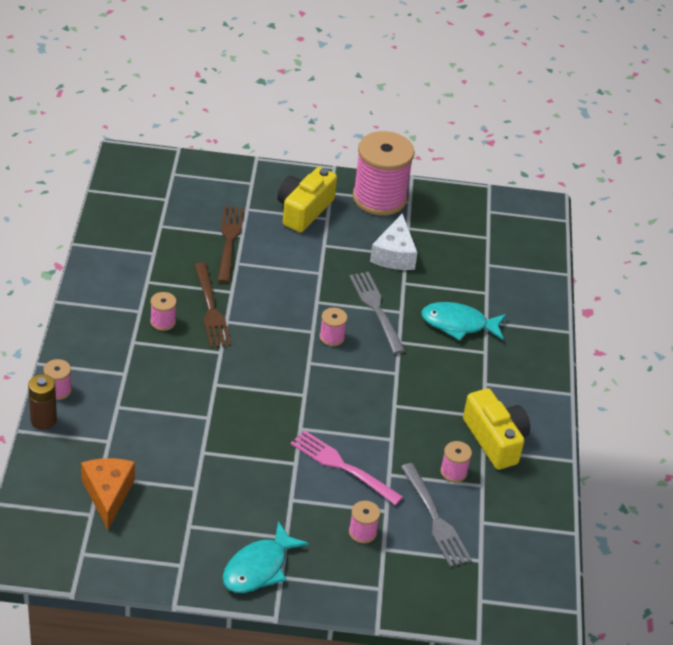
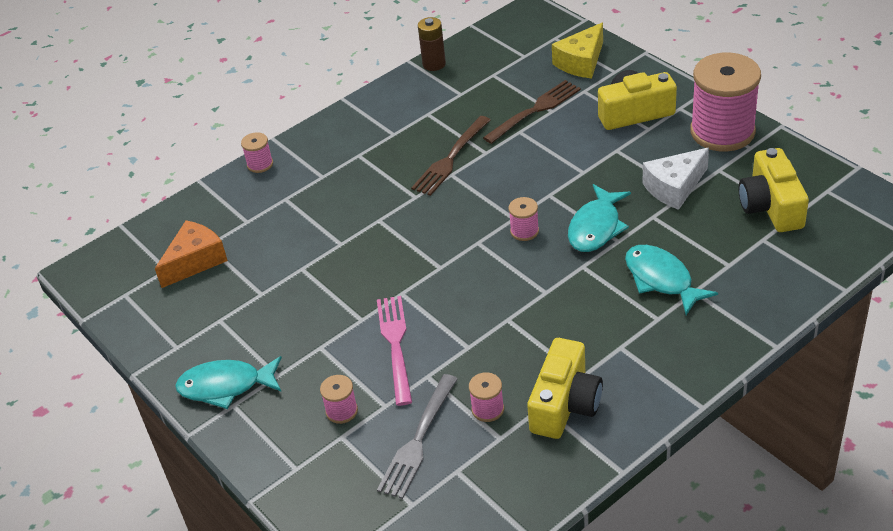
camera: 55 degrees right, 0 degrees up
brown battery [28,374,57,430] -> brown battery moved to [418,17,446,71]
pink spool [150,292,177,331] -> none
grey fork [349,272,405,354] -> turquoise fish [568,184,631,252]
none -> yellow cheese [552,22,603,78]
none -> yellow camera [739,148,809,232]

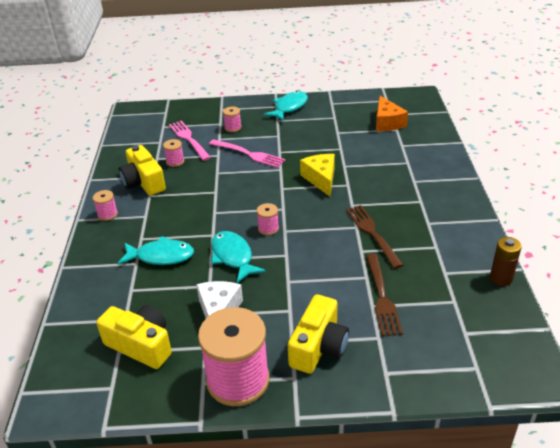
camera: 125 degrees right, 5 degrees down
pink spool [241,132,273,173] -> pink spool moved to [93,190,118,221]
grey fork [377,374,458,499] -> pink fork [169,121,211,161]
yellow cheese [552,22,603,78] -> yellow cheese moved to [300,154,335,196]

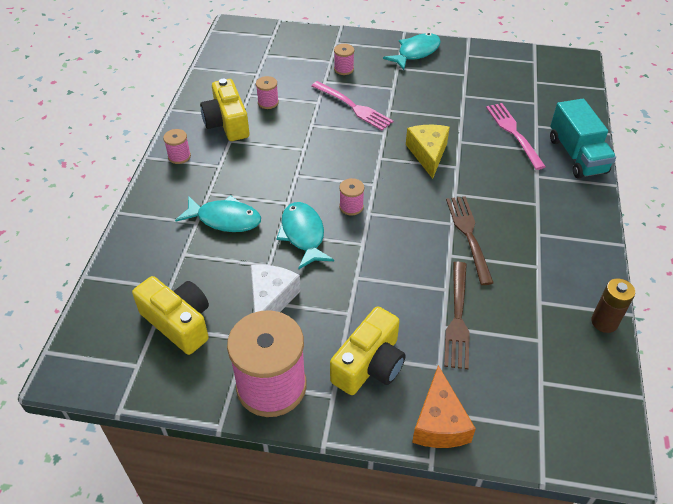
camera: 10 degrees right, 10 degrees up
pink fork [169,121,211,161] -> pink fork moved to [486,103,546,170]
orange cheese [376,96,408,131] -> orange cheese moved to [412,365,476,448]
none -> turquoise truck [550,99,616,179]

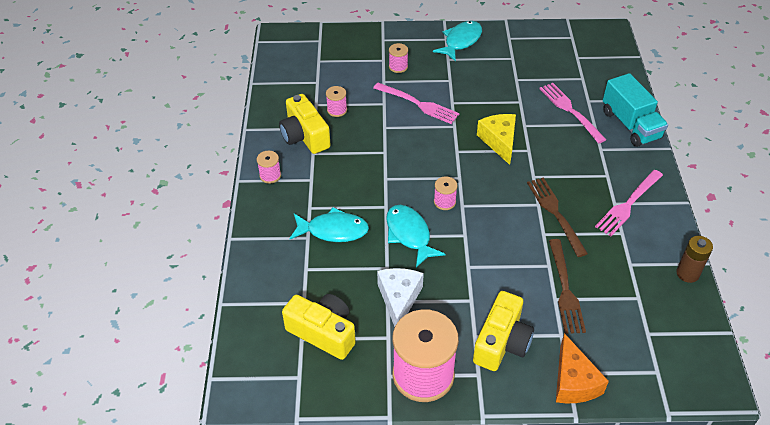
camera: 10 degrees left, 0 degrees up
none -> pink fork [595,170,663,236]

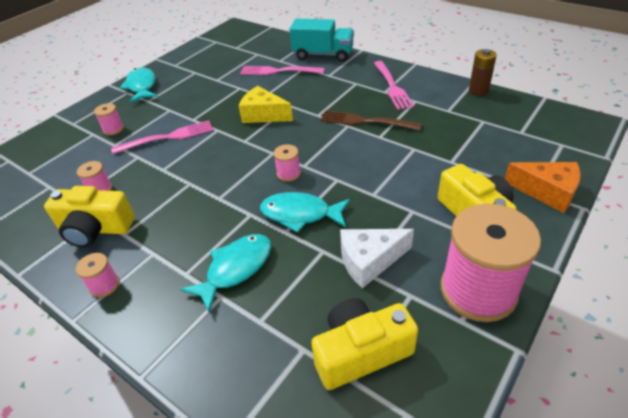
camera: 50 degrees left, 5 degrees down
white cheese [377,268,424,327] -> white cheese turned 60 degrees counterclockwise [340,229,414,288]
brown fork [549,239,586,334] -> none

